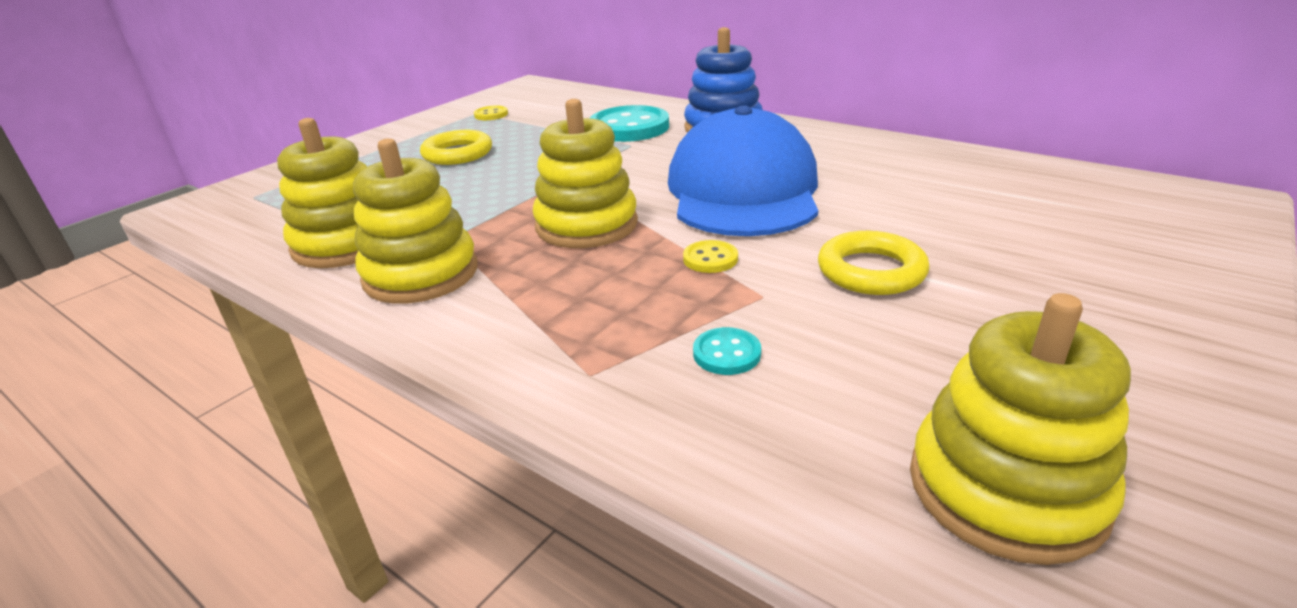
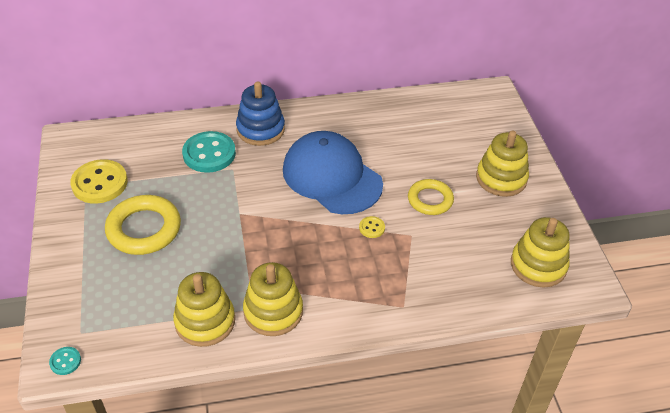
camera: 50 degrees left, 15 degrees up
yellow ring [420,130,492,165] -> yellow ring [105,195,181,255], size x1.55
yellow button [474,106,508,120] -> yellow button [70,159,128,204], size x2.19
yellow stacking toy [533,99,638,248] -> yellow stacking toy moved to [476,131,529,197]
turquoise button [693,327,761,375] -> turquoise button moved to [49,347,81,375]

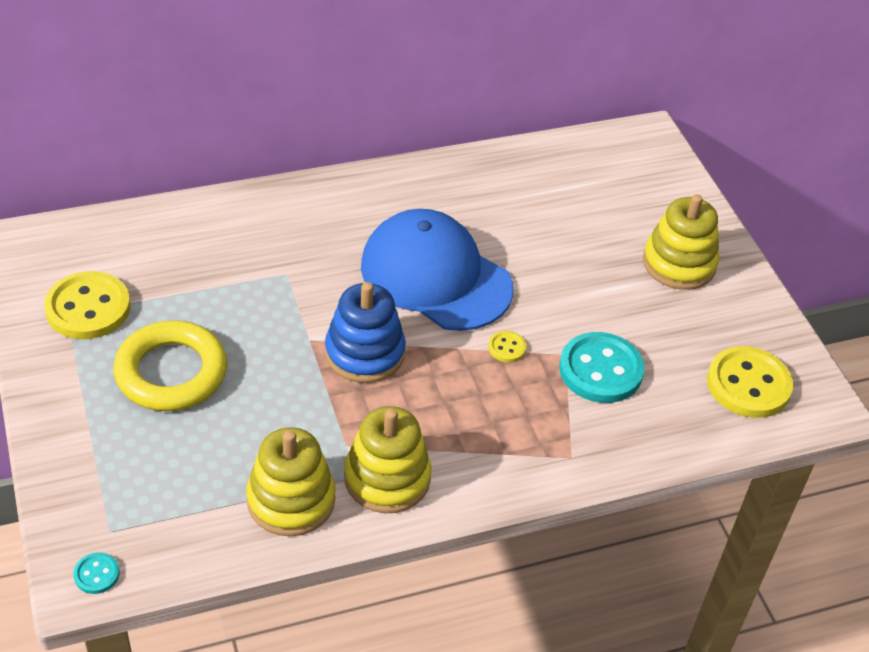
camera: 10 degrees left, 0 degrees up
turquoise button [182,131,236,173] -> turquoise button moved to [559,332,645,403]
blue stacking toy [236,81,285,146] -> blue stacking toy moved to [325,282,406,383]
yellow ring [408,179,454,215] -> none
yellow stacking toy [511,217,570,288] -> yellow button [707,346,793,418]

